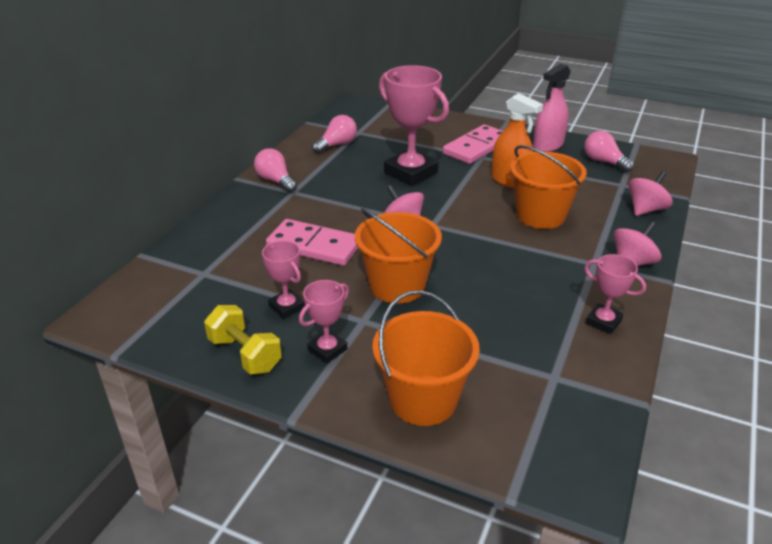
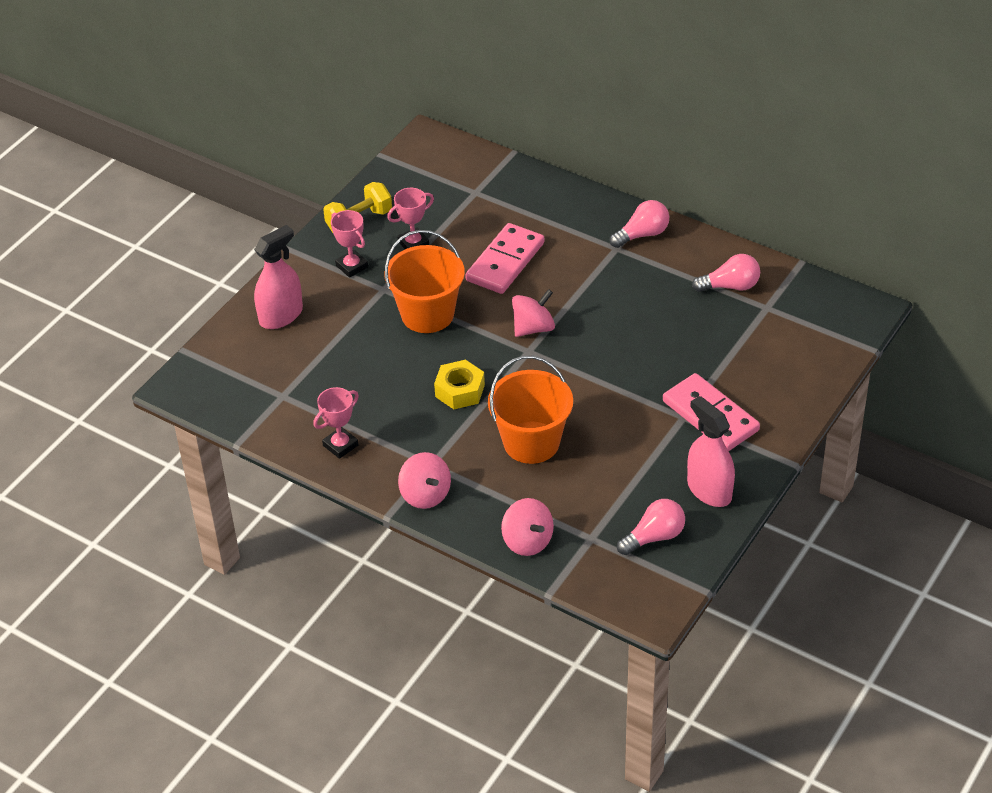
camera: 100 degrees right, 10 degrees up
pink light bulb [312,115,357,154] -> pink light bulb turned 60 degrees counterclockwise [692,254,760,292]
orange bucket [372,290,480,426] -> pink spray bottle [254,225,303,329]
pink trophy [379,65,449,186] -> none
orange spray bottle [491,93,543,188] -> none
none -> yellow nut [434,360,485,409]

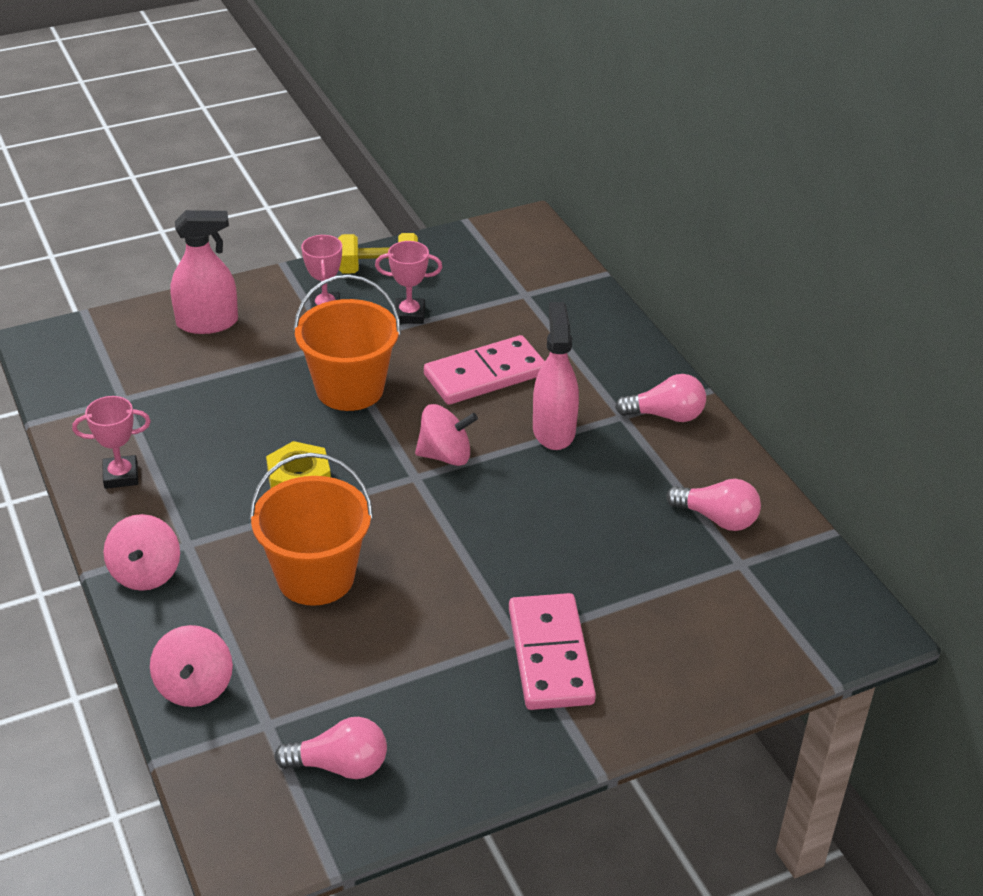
camera: 30 degrees right, 5 degrees down
pink spray bottle [687,396,735,507] -> pink spray bottle moved to [533,302,579,450]

